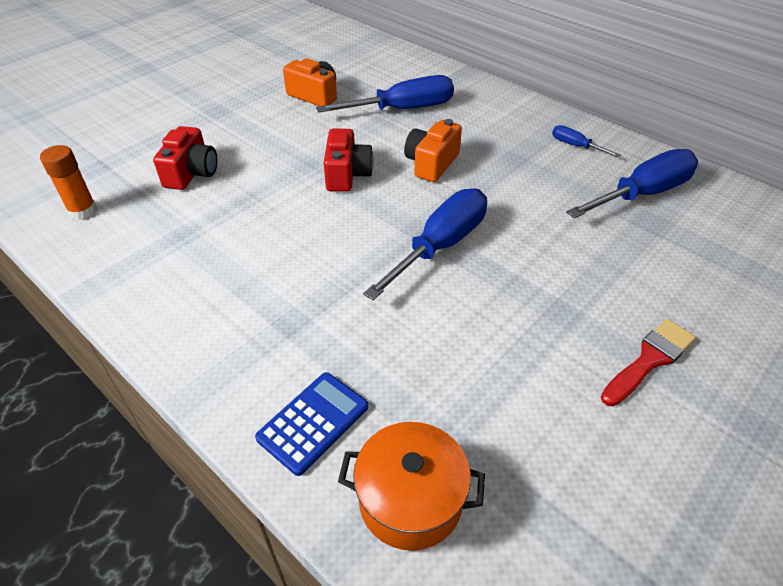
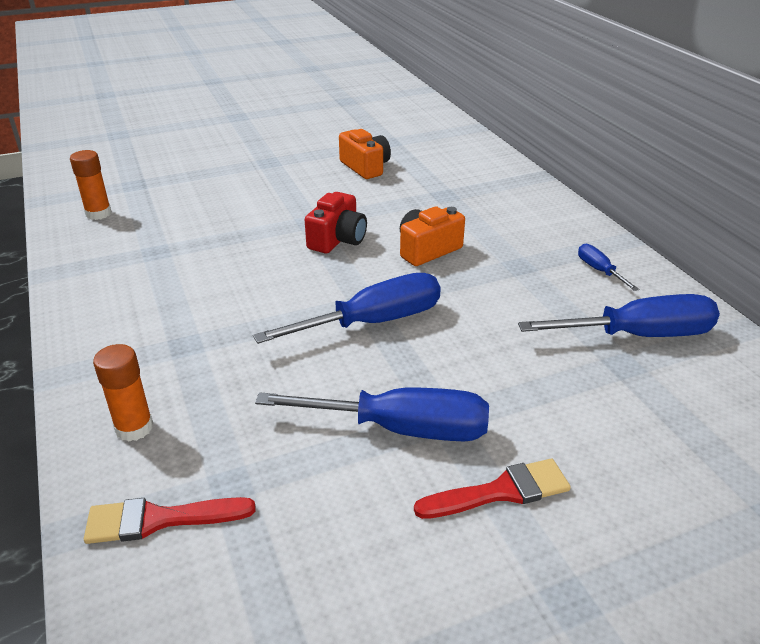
camera: 25 degrees right, 10 degrees down
red camera [153,126,218,190] -> none
blue calculator [255,372,368,476] -> orange glue stick [93,344,153,441]
blue screwdriver [316,75,454,113] -> blue screwdriver moved to [255,388,489,441]
orange pot [338,422,485,551] -> red brush [84,497,255,544]

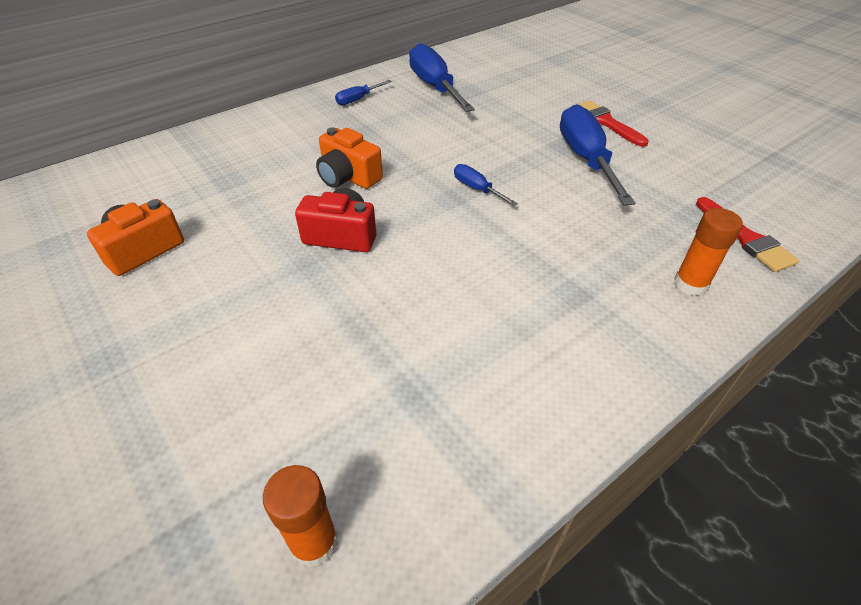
camera: 105 degrees left, 10 degrees up
blue screwdriver [253,273,441,344] -> blue screwdriver [454,164,518,206], size x0.48

